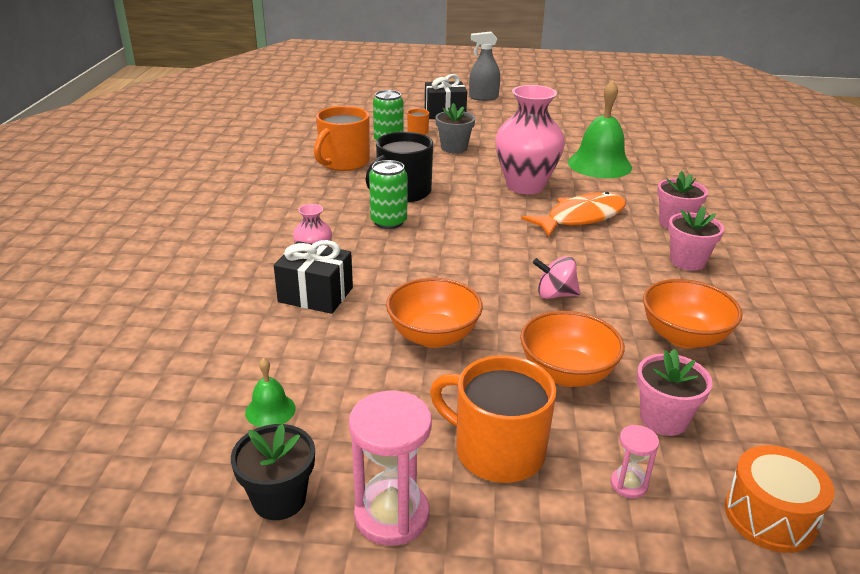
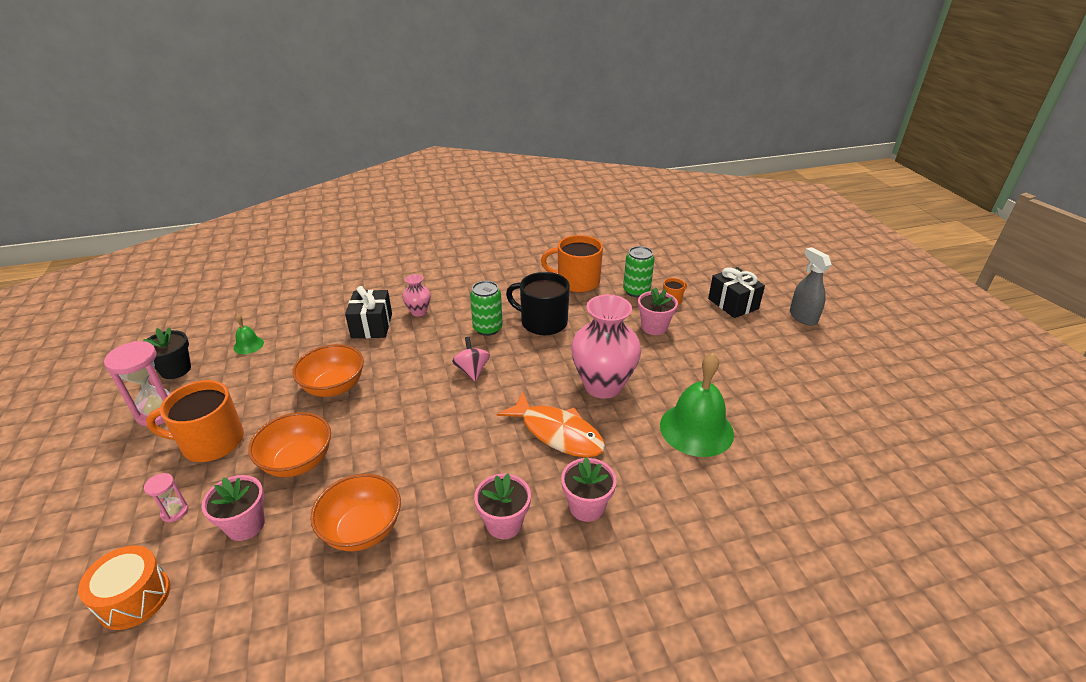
camera: 70 degrees right, 5 degrees up
orange mug [430,355,556,483] -> orange mug turned 105 degrees counterclockwise [146,380,244,462]
grey flower pot [435,103,475,153] -> pink flower pot [638,287,678,335]
pink spinning top [533,256,580,299] -> pink spinning top moved to [452,337,490,381]

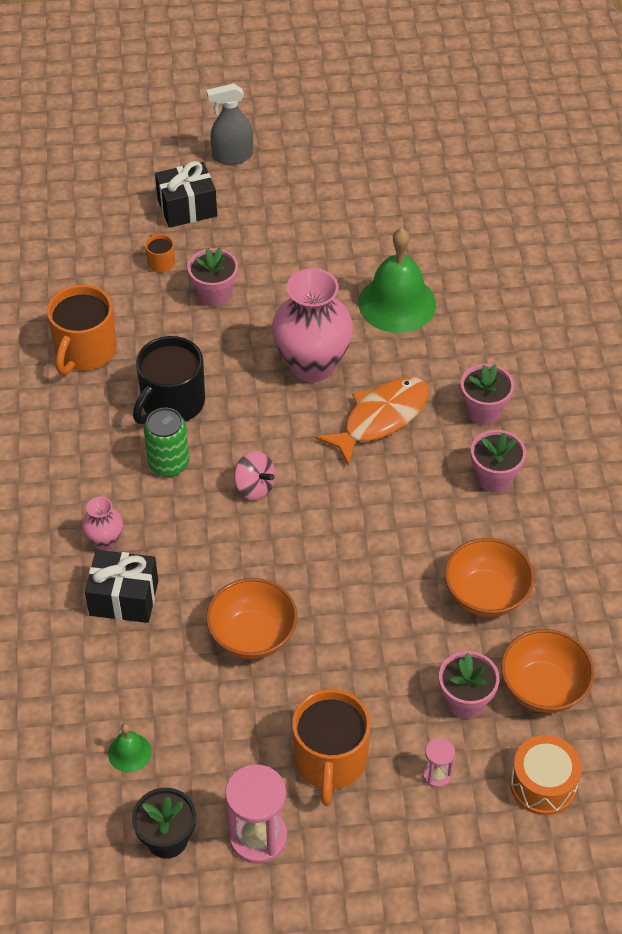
camera: 80 degrees left, 15 degrees up
orange bowl [248,412,331,477] -> orange bowl moved to [501,629,595,713]
pink spinning top [452,337,490,381] -> pink spinning top turned 135 degrees counterclockwise [234,451,276,500]
green can [623,246,655,297] -> none

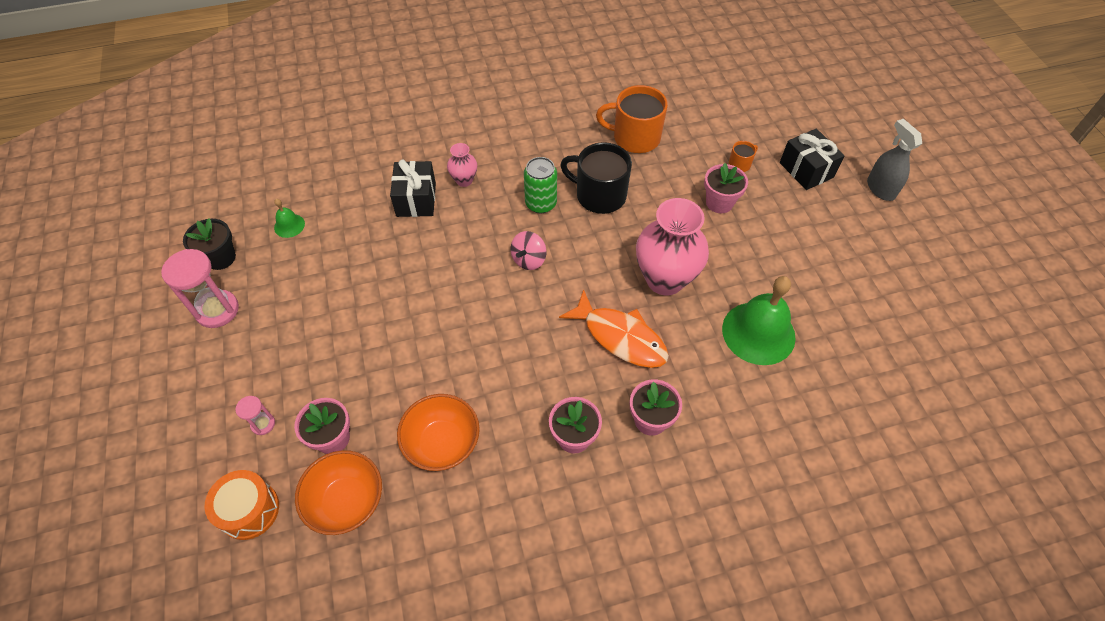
camera: 80 degrees right, 5 degrees up
orange bowl [206,578,298,659] -> none
orange mug [292,689,371,806] -> none

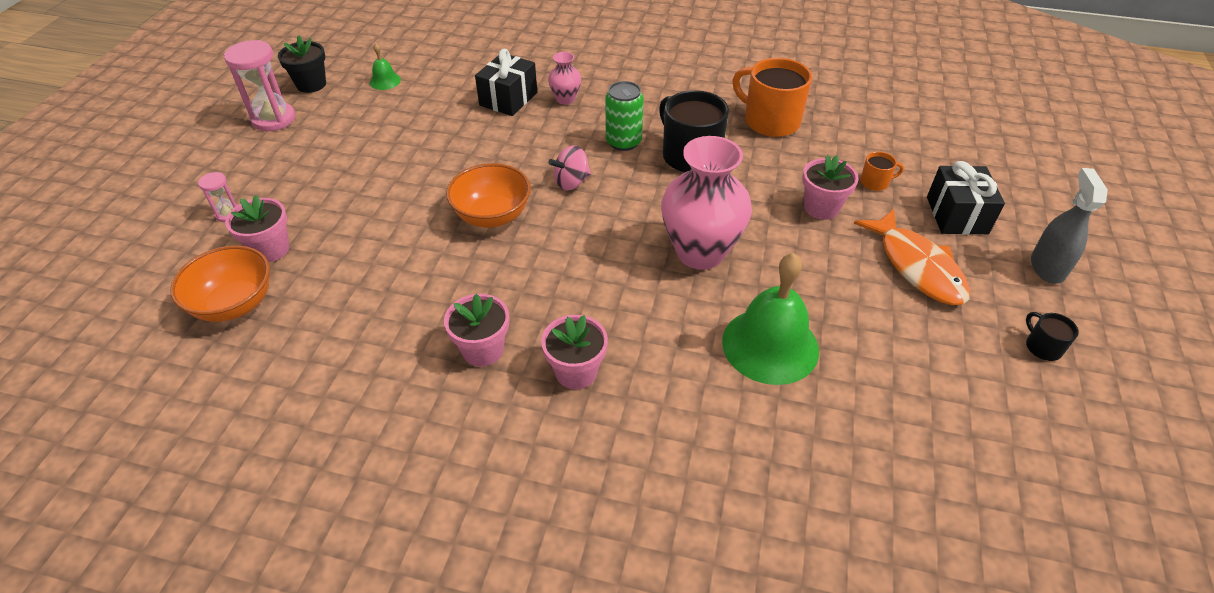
camera: 30 degrees right, 10 degrees down
orange drum [205,470,279,540] -> none
orange bowl [397,394,480,471] -> orange bowl moved to [446,163,531,228]
orange fish [559,289,669,368] -> orange fish moved to [854,209,970,305]
none -> black mug [1026,312,1079,361]

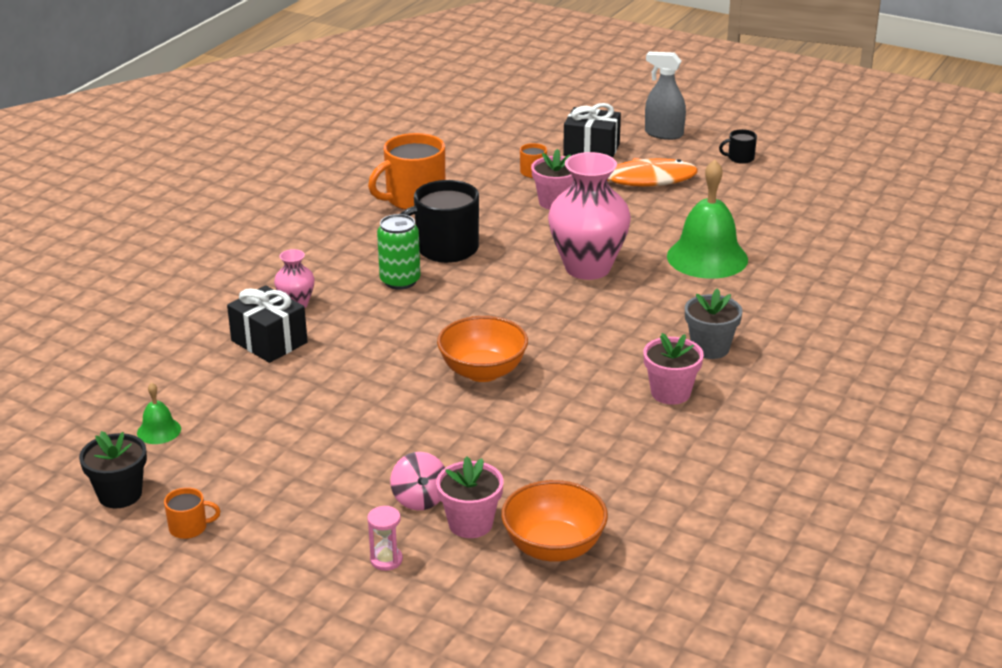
camera: 75 degrees left, 15 degrees down
pink hourglass [224,40,295,131] -> orange mug [164,487,221,539]
pink flower pot [541,315,608,389] -> grey flower pot [685,288,742,359]
pink spinning top [548,145,591,190] -> pink spinning top moved to [390,452,445,510]

